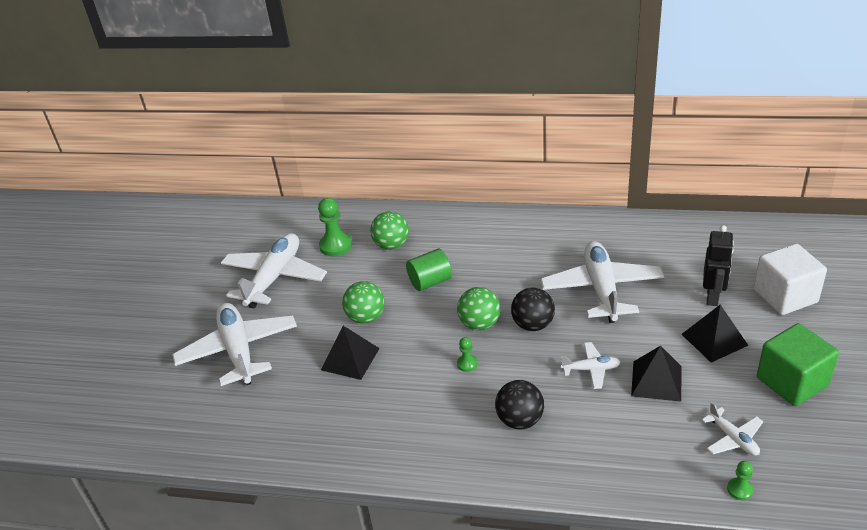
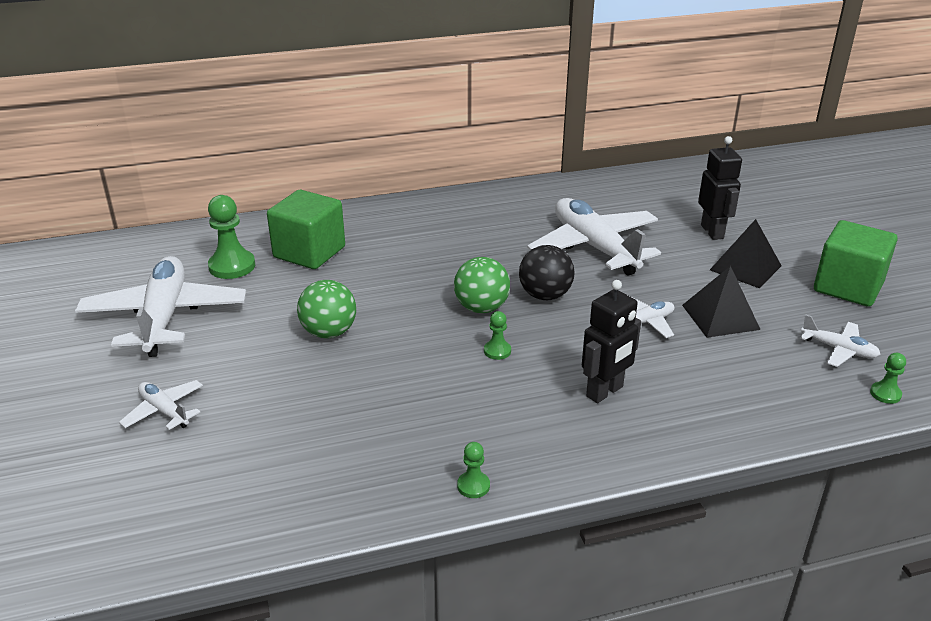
camera: 30 degrees left, 5 degrees down
white plane [172,303,297,386] -> white plane [119,380,203,430], size x0.47
black pyramid [321,326,380,380] -> none
green ball [370,211,409,250] -> green cube [267,190,345,269]
green cylinder [406,249,452,291] -> none
black ball [495,380,544,429] -> black robot [582,280,641,403]
white cube [754,244,827,315] -> none
none -> green pawn [457,442,490,498]

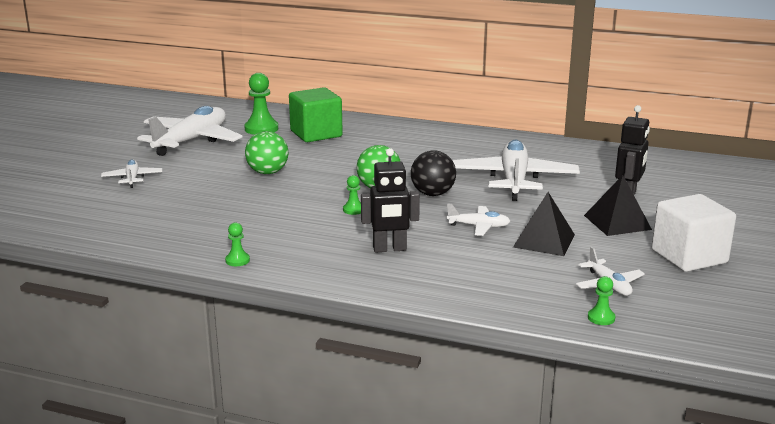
camera: 35 degrees right, 10 degrees down
green cube [814,220,898,307] -> white cube [652,194,736,272]

